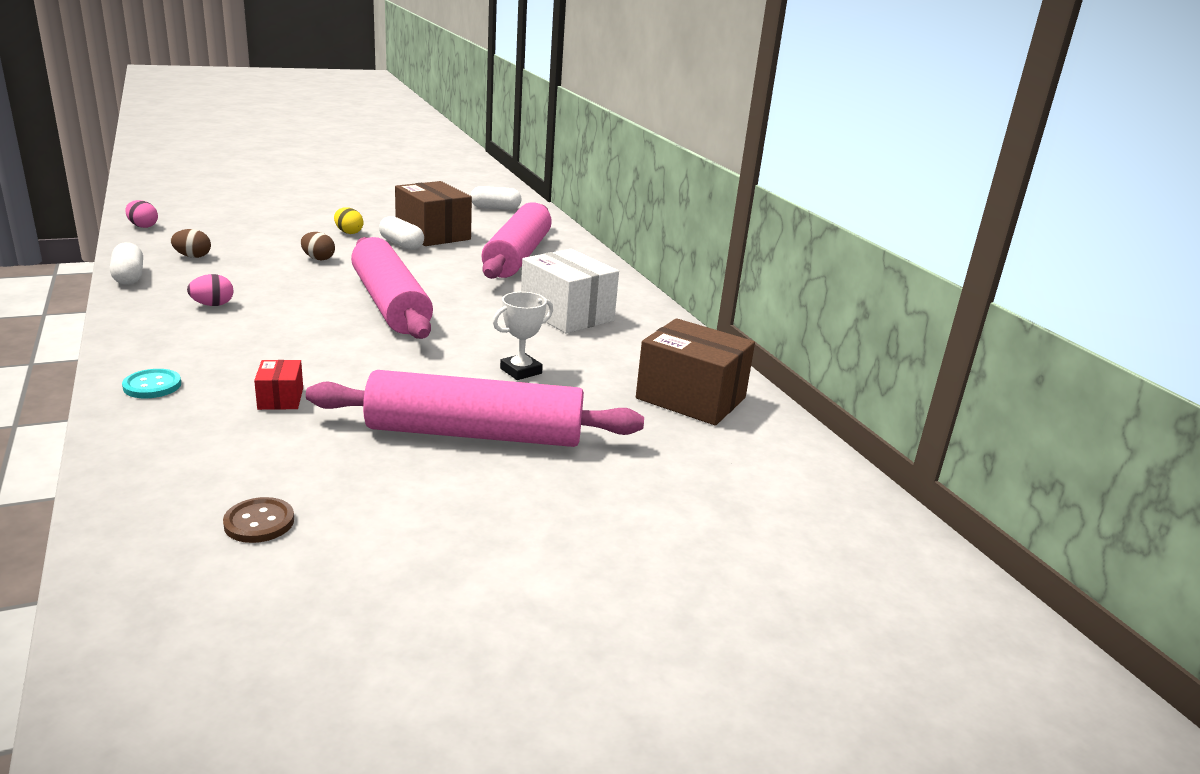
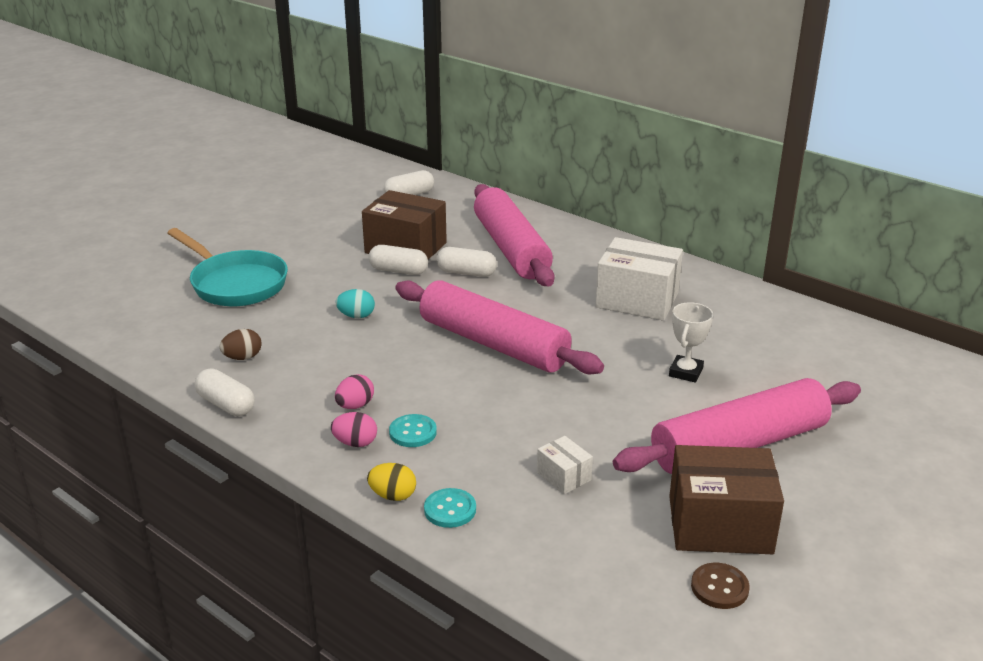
camera: 25 degrees left, 5 degrees up
pink egg [125,200,158,228] -> pink egg moved to [331,412,377,447]
red box [254,360,303,410] -> white box [537,436,593,494]
brown egg [301,232,335,261] -> turquoise egg [336,289,375,318]
yellow egg [334,207,364,234] -> yellow egg moved to [367,463,416,501]
brown box [636,318,755,425] -> brown box moved to [669,445,784,554]
none -> turquoise pan [168,228,288,306]
none -> turquoise button [389,414,437,447]
none -> white capsule [436,247,497,277]

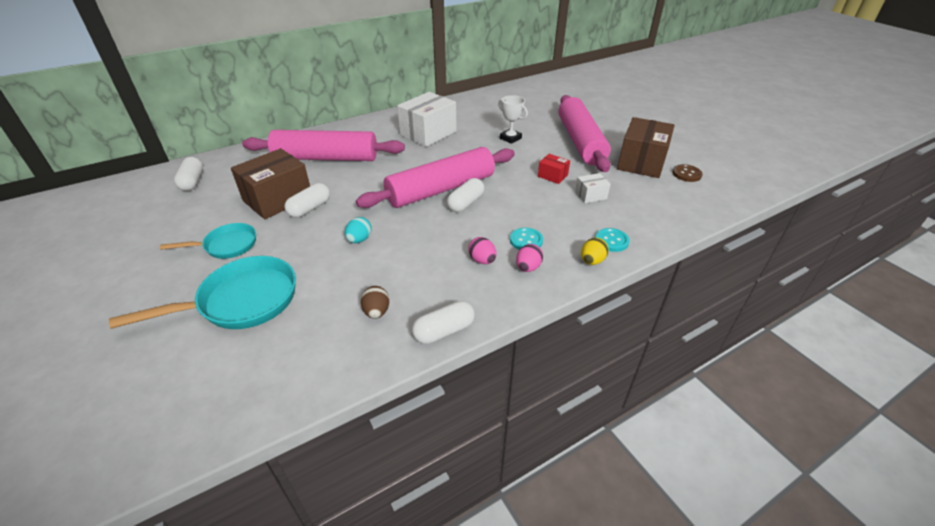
camera: 70 degrees left, 10 degrees up
white capsule [436,247,497,277] -> white capsule moved to [447,178,484,212]
none -> turquoise pan [160,223,256,259]
none -> red box [538,154,570,184]

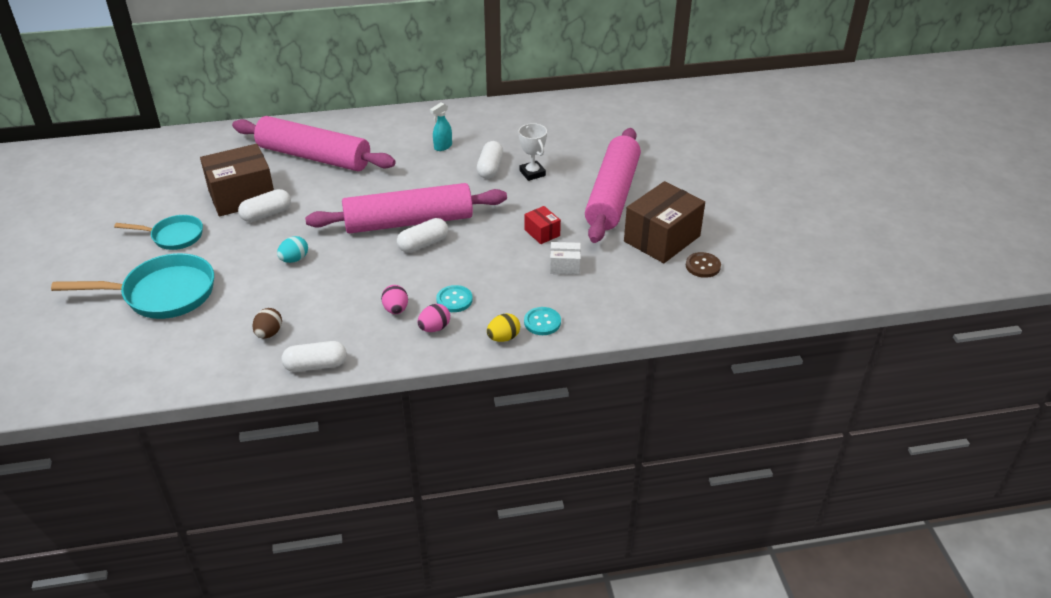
camera: 20 degrees right, 0 degrees up
white capsule [174,157,203,191] -> white capsule moved to [477,141,503,179]
white box [397,92,457,147] -> turquoise spray bottle [430,102,452,151]

